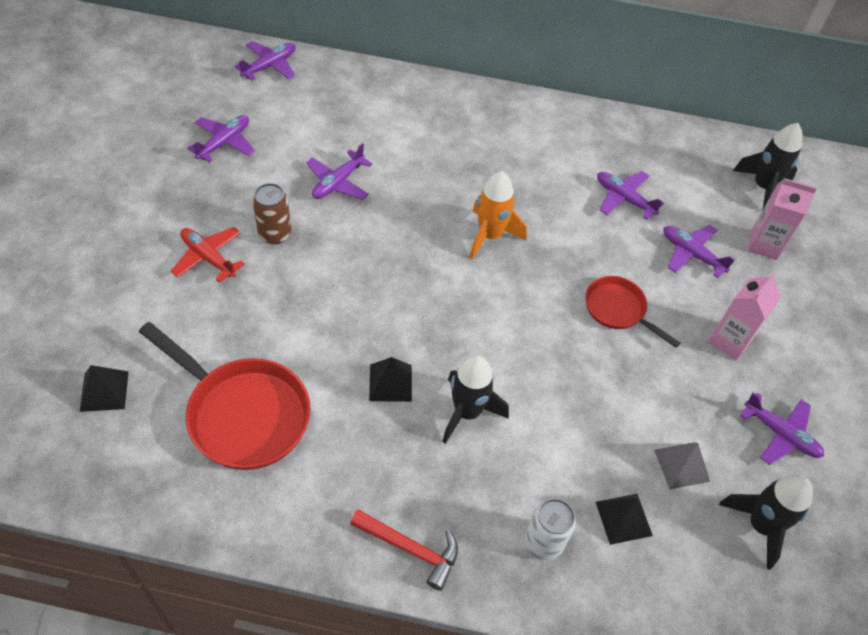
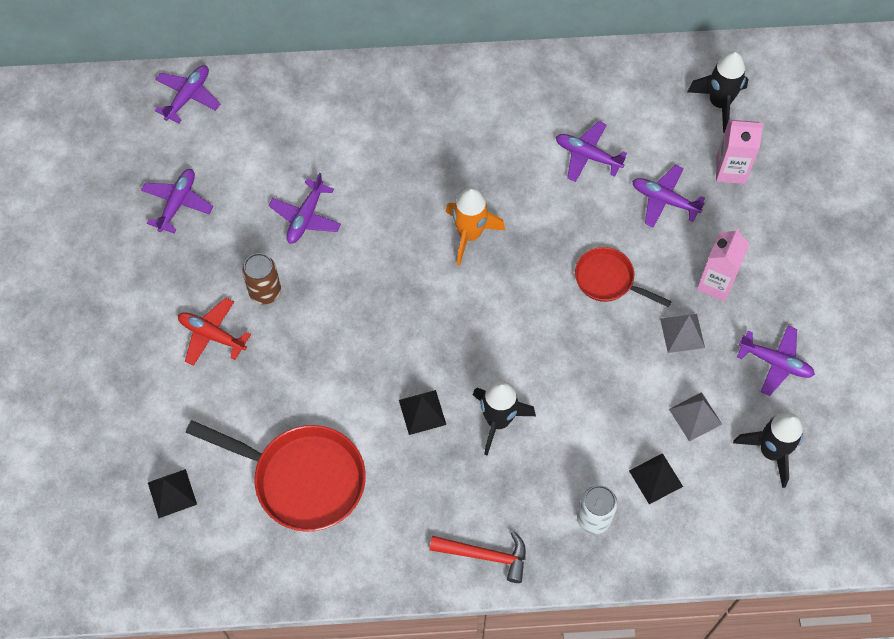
camera: 10 degrees left, 10 degrees up
none -> grey pyramid [660,314,705,353]

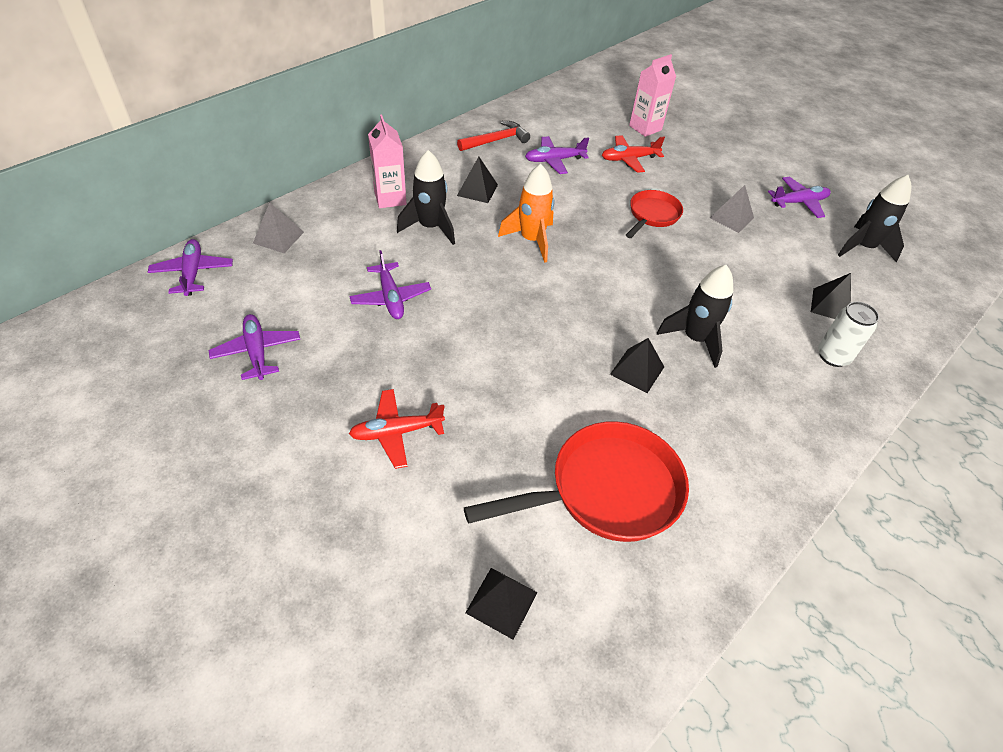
camera: 45 degrees left, 15 degrees down
brown can [242,253,281,304] -> none
red hammer [429,531,526,583] -> red hammer moved to [457,121,530,151]
red pan [575,247,672,307] -> red pan turned 135 degrees clockwise [626,190,683,238]
purple plane [632,165,705,228] -> red plane [602,135,665,173]
grey pyramid [669,392,722,442] -> grey pyramid moved to [253,203,304,253]
black rocket [687,51,749,133] -> black rocket moved to [397,150,455,245]
pink carton [697,228,750,302] -> pink carton moved to [368,115,407,208]
none -> black pyramid [457,157,498,203]

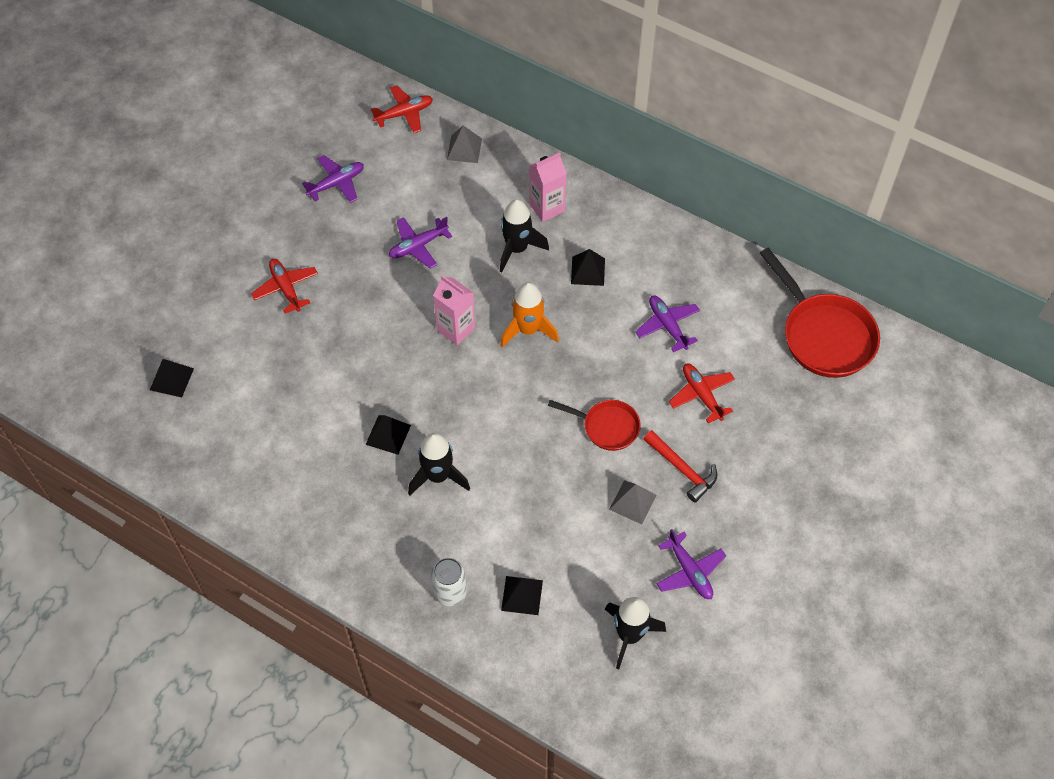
camera: 80 degrees right, 10 degrees up
purple plane [148,239,233,296] -> red plane [371,85,433,133]
red hammer [457,121,530,151] -> red hammer moved to [643,430,717,503]
red pan [464,421,689,542] -> red pan moved to [760,248,880,378]
pink carton [629,54,676,137] -> pink carton moved to [433,275,475,345]

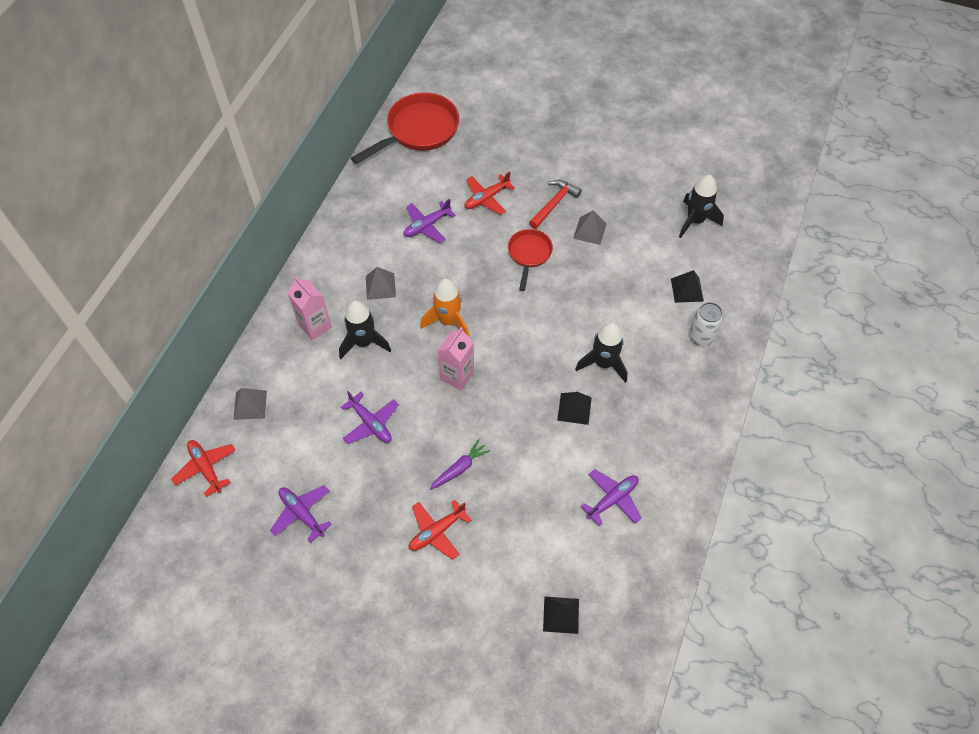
camera: 100 degrees left, 0 degrees up
black pyramid [571,249,605,286] -> grey pyramid [366,267,396,300]
purple plane [656,529,726,599] -> purple plane moved to [581,469,642,526]
none -> purple carrot [430,439,490,490]

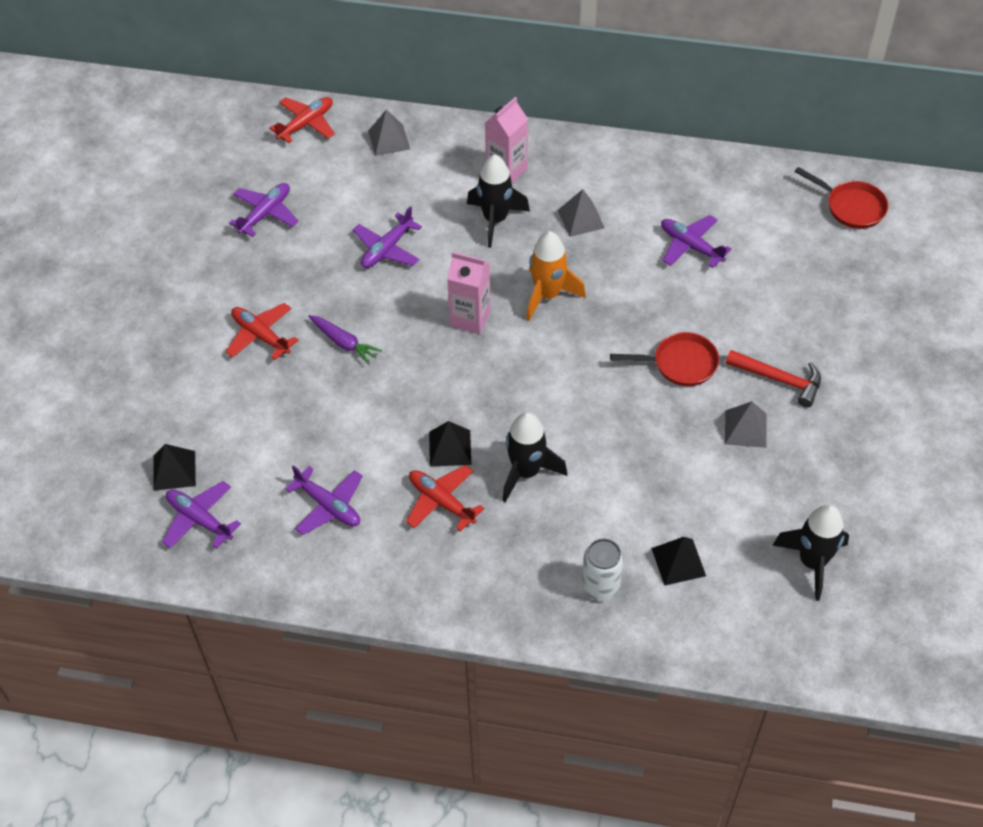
camera: 80 degrees right, 5 degrees down
red pan [351,92,459,164] -> red pan [795,167,888,229], size x0.57
red plane [465,171,515,215] -> red plane moved to [406,465,484,532]
none -> purple plane [162,481,241,549]

